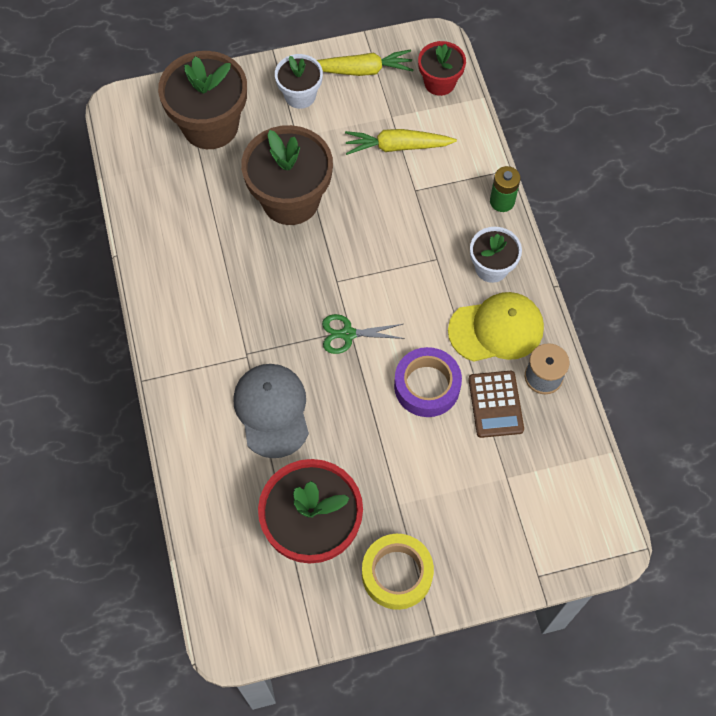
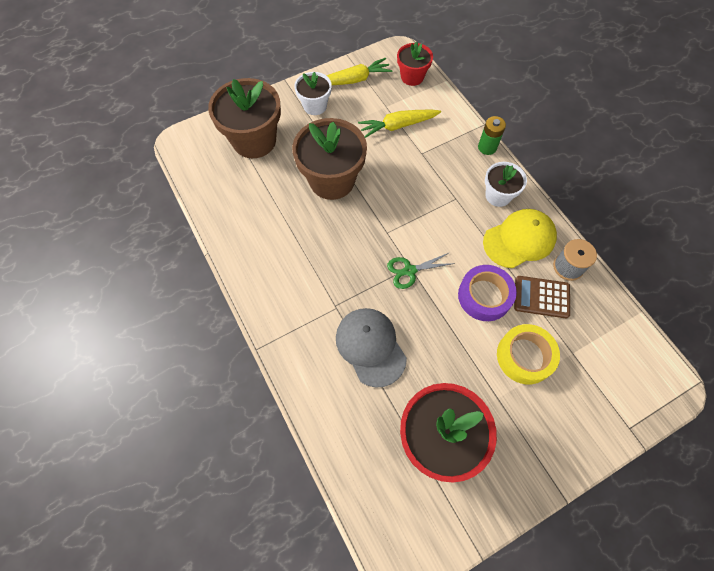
camera: 15 degrees left, 0 degrees up
yellow tape [362,534,434,610] -> yellow tape moved to [497,324,560,384]
brown calculator [468,371,524,438] -> brown calculator turned 120 degrees clockwise [514,276,570,318]

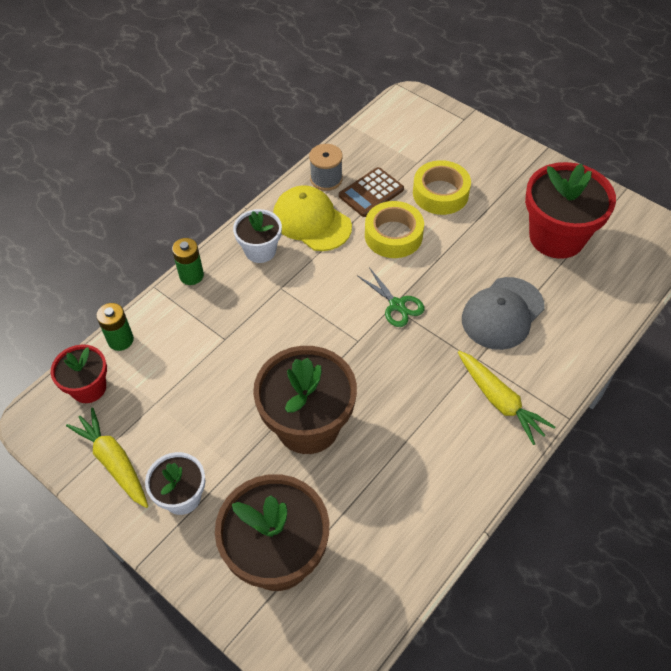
camera: 110 degrees left, 10 degrees down
yellow carrot [358,110,441,138] -> yellow carrot moved to [458,351,555,445]
purple tape [458,265,517,321] -> yellow tape [365,201,424,258]
brown calculator [514,276,570,318] -> brown calculator turned 60 degrees clockwise [339,167,404,217]
none -> green battery [96,303,134,351]

